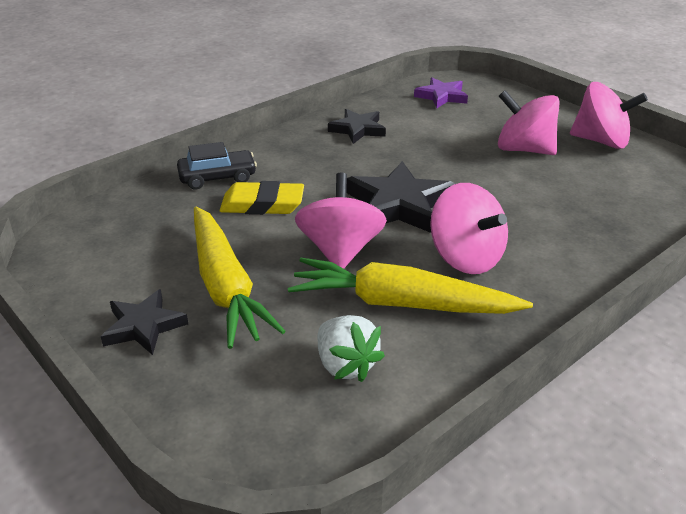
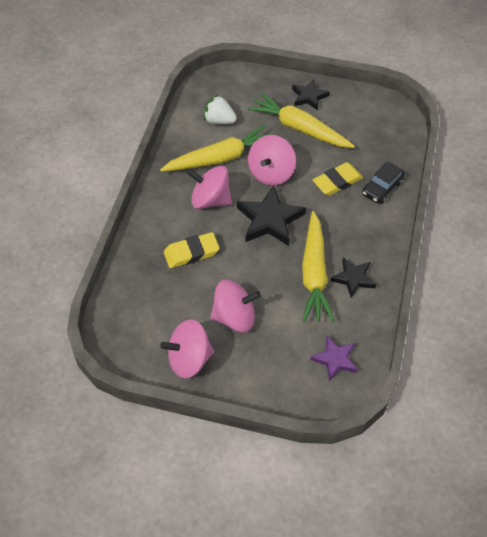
camera: 145 degrees right, 20 degrees up
pink spinning top [295,173,387,269] -> pink spinning top turned 60 degrees clockwise [248,135,296,186]
none -> yellow eraser [164,232,220,268]
none -> yellow carrot [302,211,334,322]

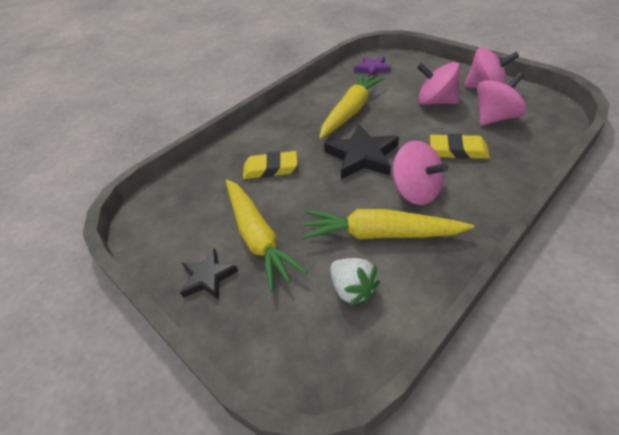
camera: 145 degrees left, 10 degrees down
pink spinning top [248,135,296,186] -> pink spinning top moved to [477,72,527,126]
black star [331,257,376,298] -> none
black car [362,162,405,204] -> none

